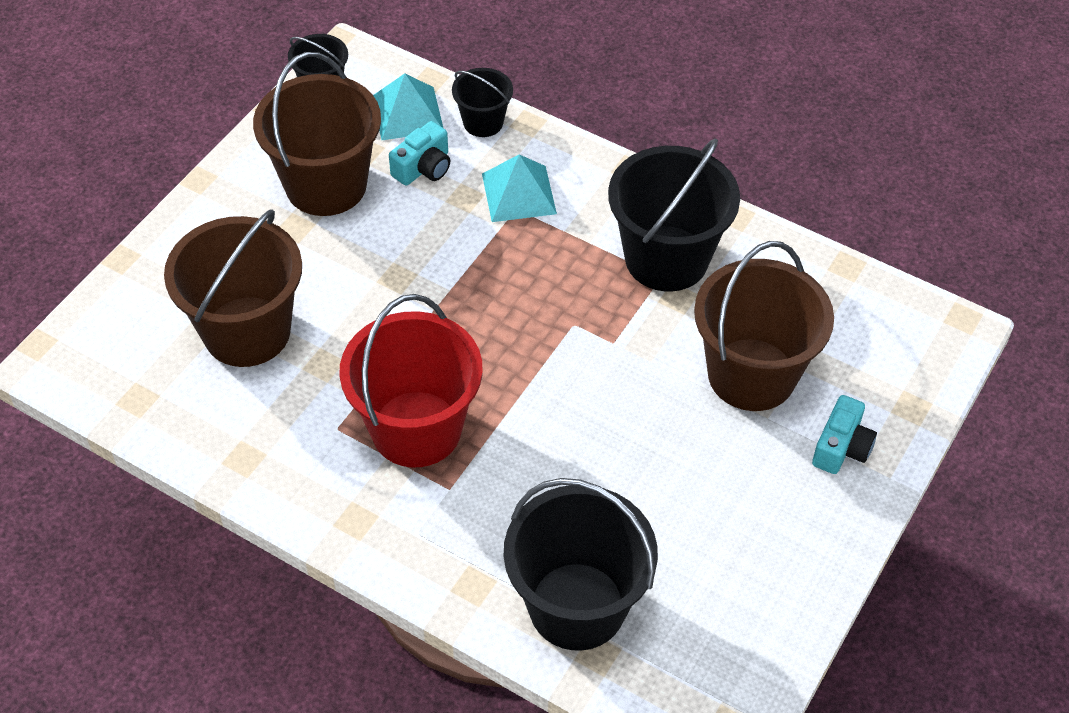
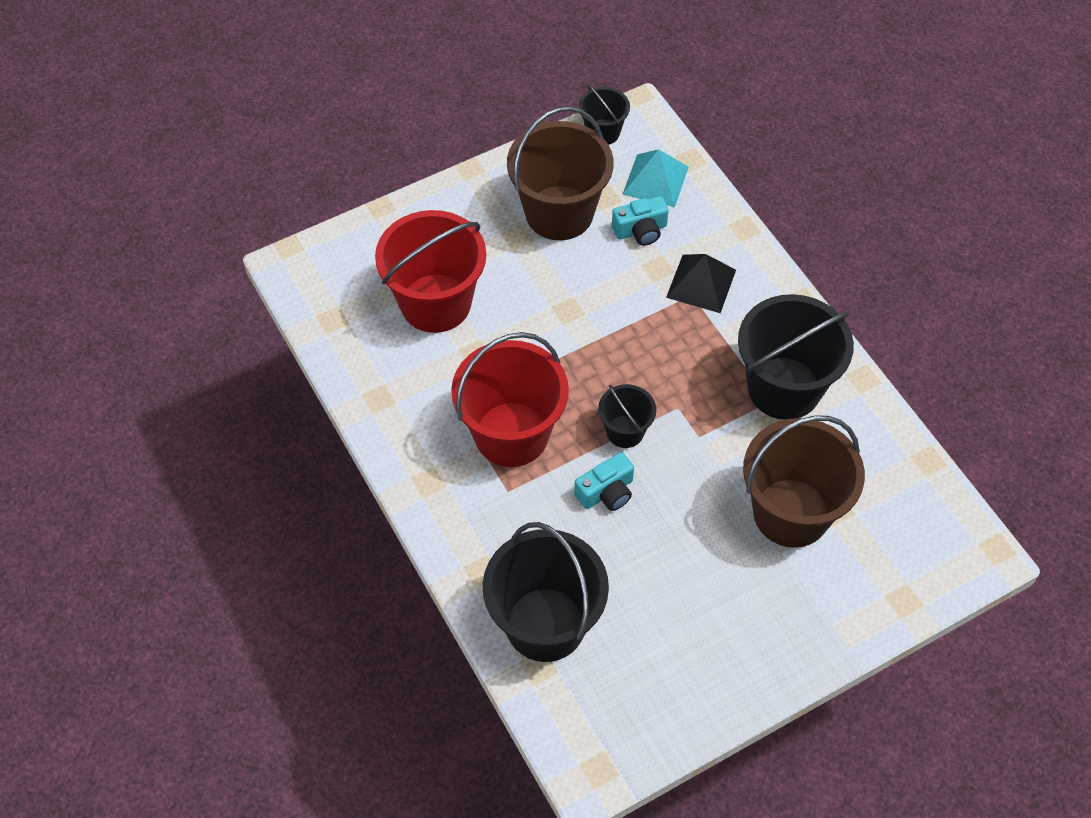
camera: 30 degrees right, 5 degrees up
brown bucket [164,210,302,367] -> red bucket [375,210,486,333]
black bucket [452,68,513,137] -> black bucket moved to [598,384,656,448]
turquoise pyramid [482,154,557,222] -> black pyramid [666,254,736,313]
turquoise camera [812,395,877,474] -> turquoise camera moved to [574,452,634,511]

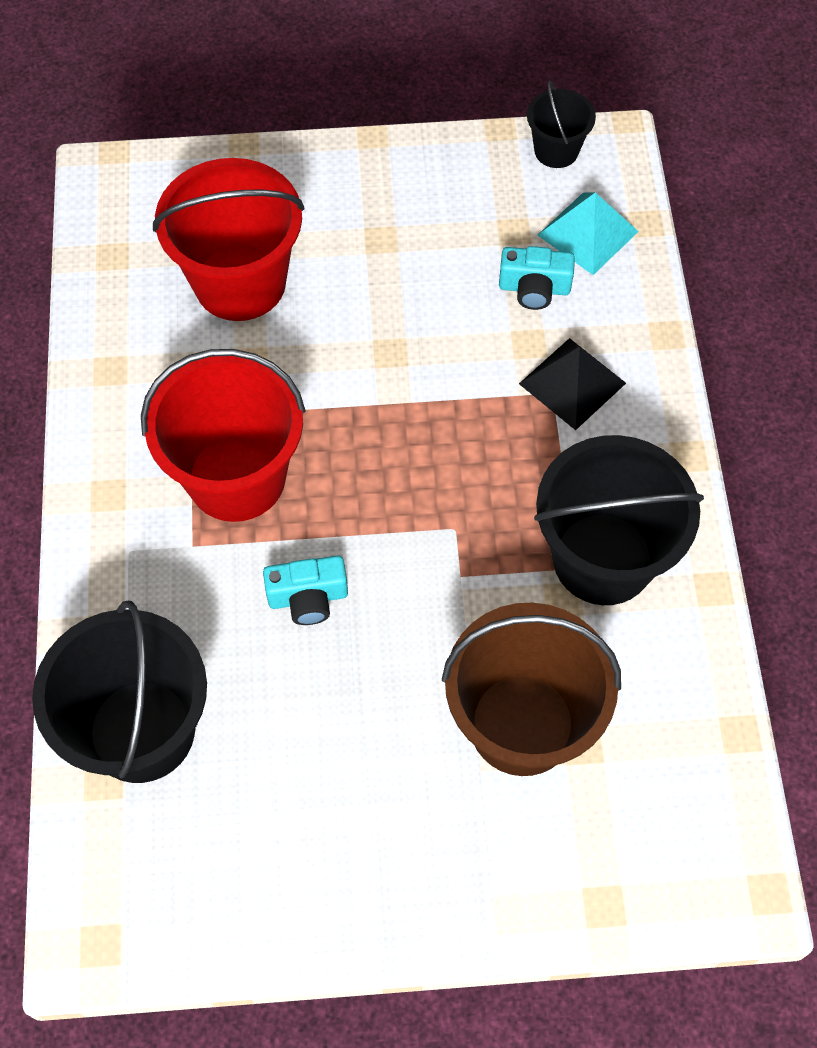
camera: 25 degrees right, 5 degrees up
brown bucket [507,106,613,240] -> none
black bucket [598,384,656,448] -> none

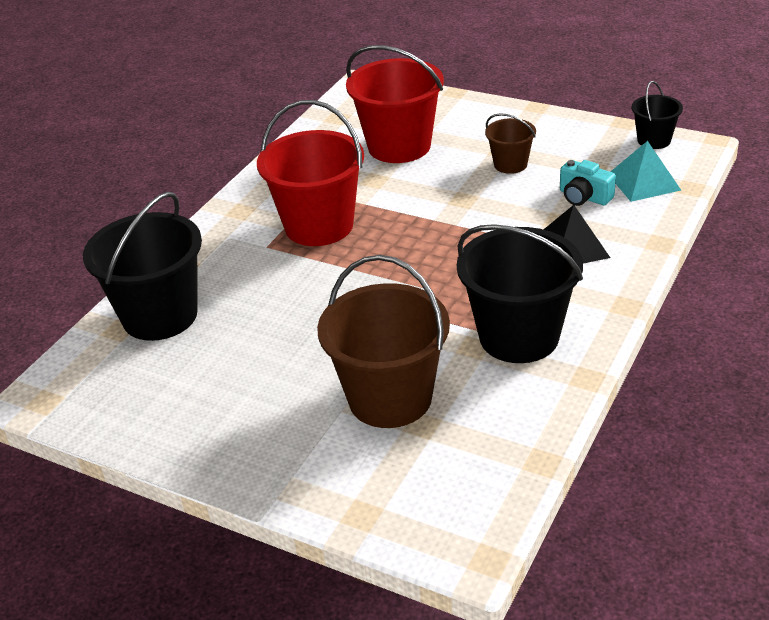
camera: 35 degrees right, 25 degrees down
turquoise camera [263,556,348,625] -> none
none -> brown bucket [485,113,536,174]

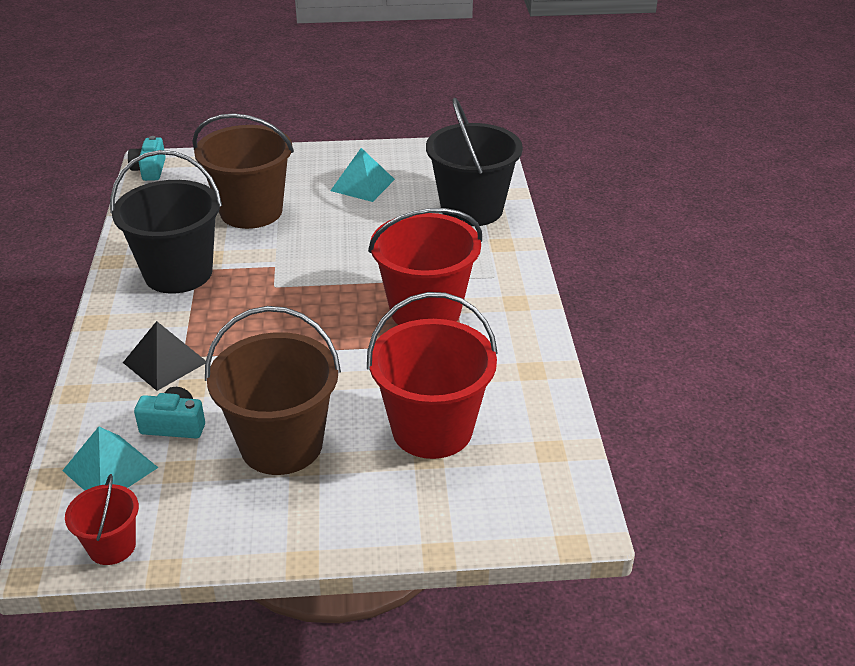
camera: 145 degrees right, 0 degrees up
brown bucket [485,113,536,174] -> brown bucket [205,306,341,475], size x1.97
black bucket [632,81,683,149] -> red bucket [65,474,139,565]
none -> turquoise camera [128,136,166,181]
none -> turquoise pyramid [330,148,395,202]

